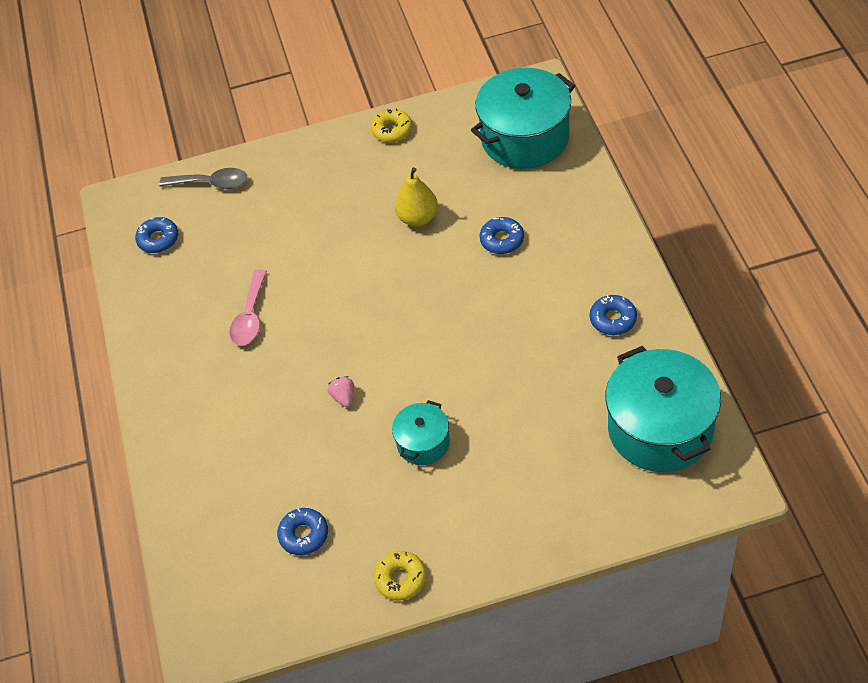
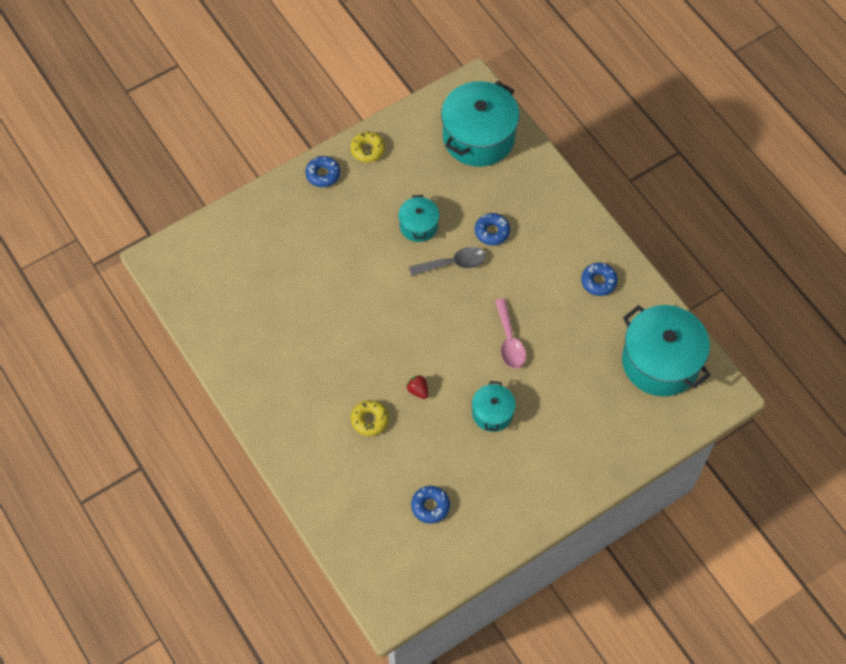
camera: 25 degrees left, 10 degrees up
blue donut [135,217,178,253] -> blue donut moved to [305,156,340,187]
grey spoon [159,168,247,189] -> grey spoon moved to [409,247,486,276]
pink spoon [229,269,267,346] -> pink spoon moved to [495,299,526,368]
pink strawberry [328,376,354,407] -> red strawberry [406,375,428,399]
yellow donut [374,551,426,601] -> yellow donut moved to [351,400,389,436]
yellow pear [395,167,438,227] -> turquoise pot [398,195,439,242]

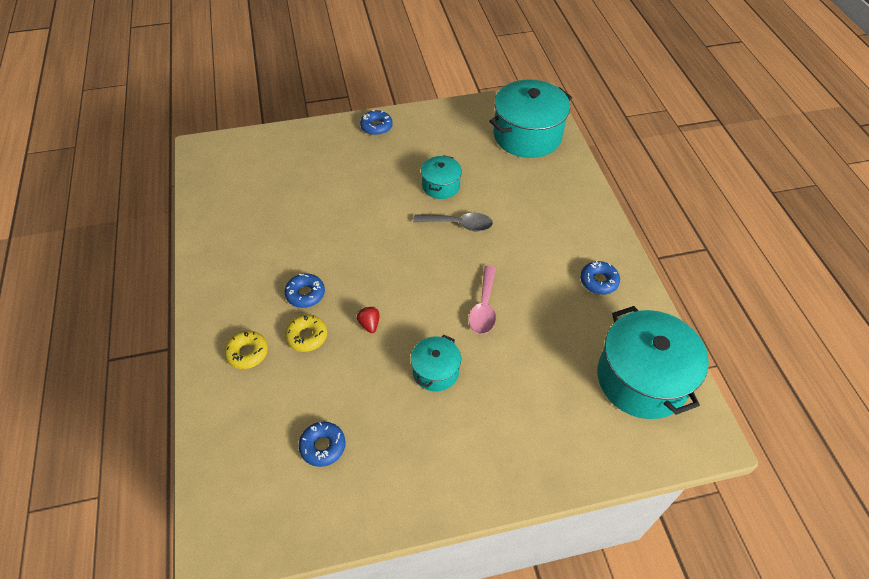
camera: 20 degrees right, 10 degrees down
yellow donut [350,131,385,162] -> yellow donut moved to [224,331,268,369]
blue donut [475,213,510,245] -> blue donut moved to [285,274,325,308]

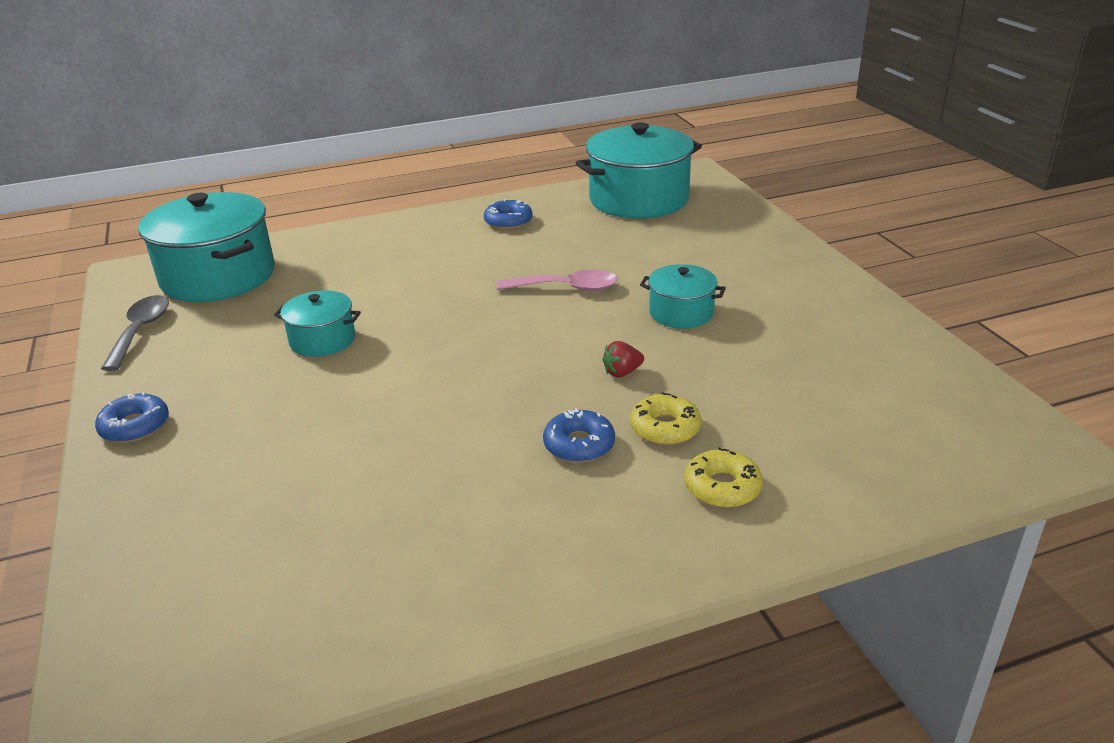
camera: 95 degrees left, 20 degrees down
blue donut [299,421,345,467] -> none
grey spoon [413,213,493,231] -> grey spoon moved to [101,295,169,371]

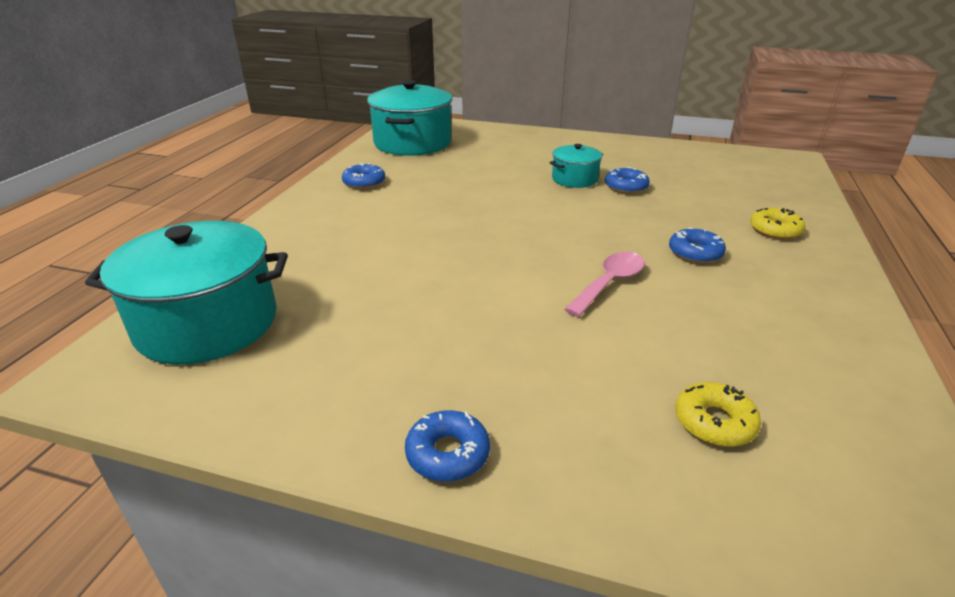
camera: 55 degrees left, 0 degrees up
grey spoon [101,295,169,371] -> none
turquoise pot [274,290,361,357] -> none
pink spoon [497,270,618,291] -> pink spoon moved to [564,252,645,317]
red strawberry [602,341,644,377] -> none
yellow donut [630,392,701,445] -> yellow donut moved to [675,382,761,447]
none -> blue donut [605,167,650,194]

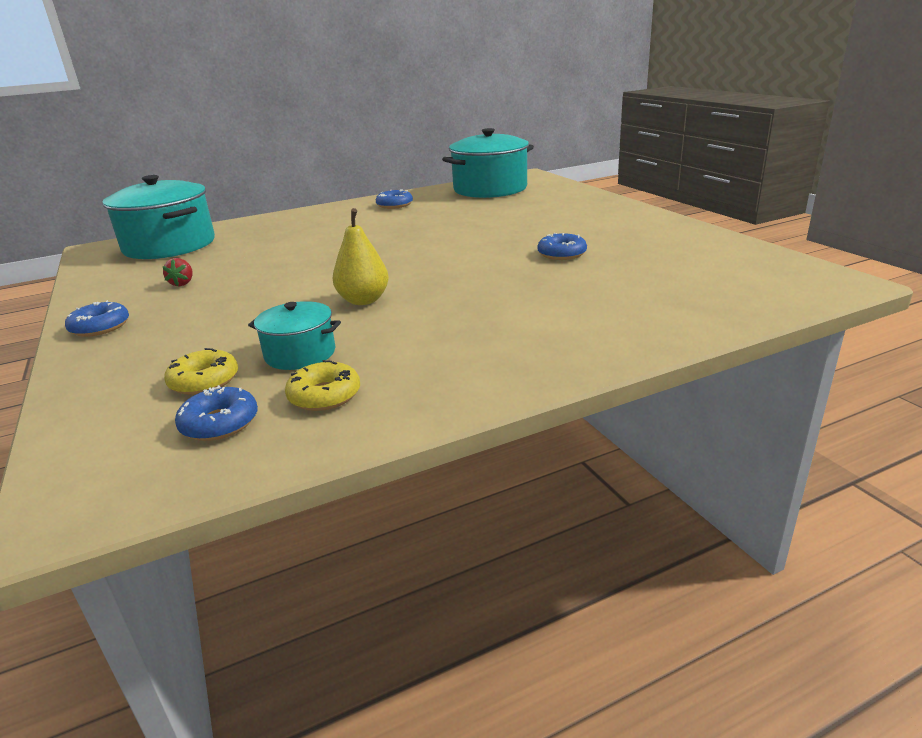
camera: 50 degrees right, 5 degrees down
turquoise pot [550,144,603,188] -> turquoise pot moved to [248,301,341,370]
pink spoon [564,252,645,317] -> yellow pear [333,208,389,305]
blue donut [669,227,726,264] -> blue donut moved to [175,385,258,441]
yellow donut [750,208,806,240] -> yellow donut moved to [285,360,360,411]
none -> red strawberry [163,258,193,286]

